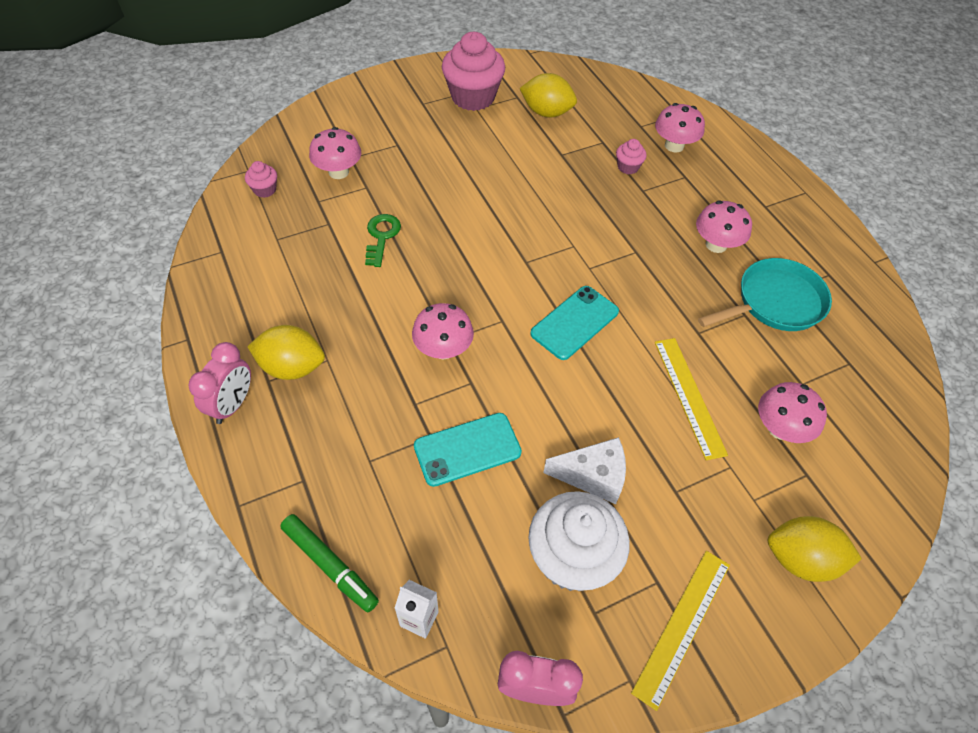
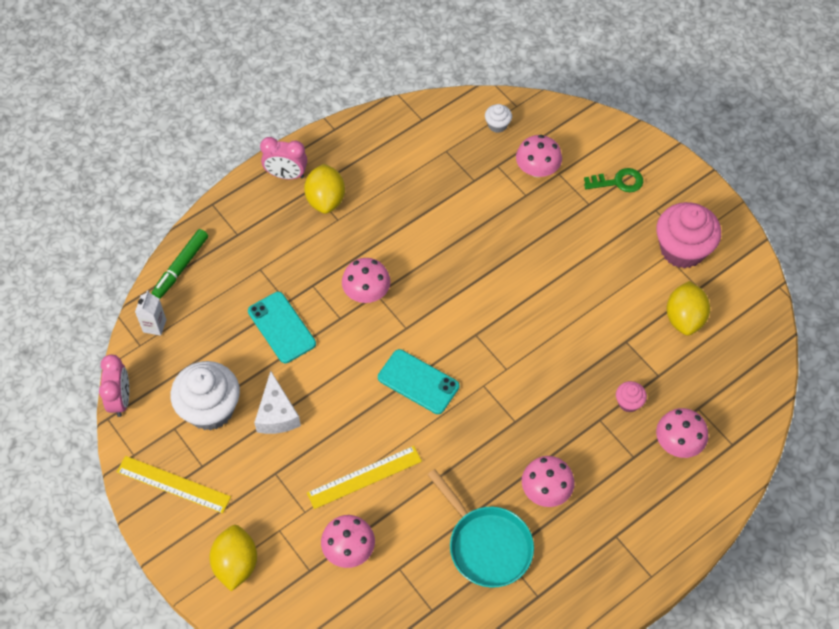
camera: 80 degrees right, 5 degrees up
pink cupcake [245,161,277,198] -> white cupcake [485,104,512,133]
green key [365,214,401,267] -> green key moved to [584,168,643,192]

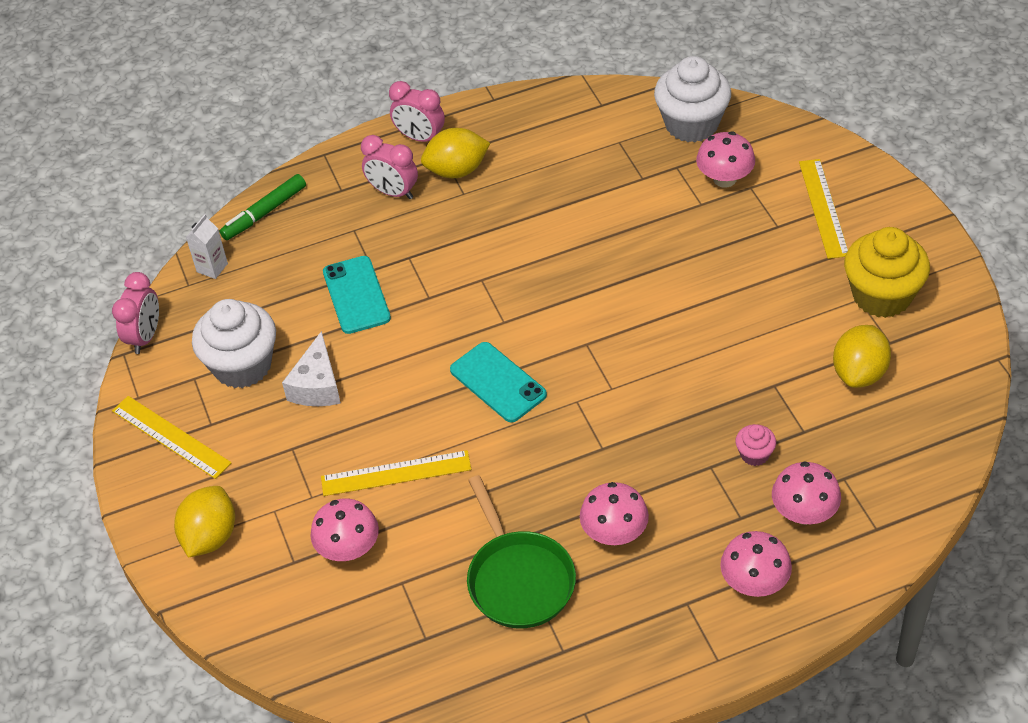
camera: 20 degrees right, 10 degrees down
yellow lemon [304,164,345,214] -> yellow lemon turned 60 degrees clockwise [421,128,490,178]
pink mushroom [342,258,391,303] -> pink mushroom moved to [720,531,792,597]
turquoise pan [428,469,534,588] -> green pan [467,475,576,628]
white cupcake [485,104,512,133] -> white cupcake [654,56,731,142], size x2.21
green key [584,168,643,192] -> yellow ruler [799,159,848,259]
pink cupcake [656,202,721,269] -> yellow cupcake [844,227,930,318]
none -> pink clock [361,135,418,199]

